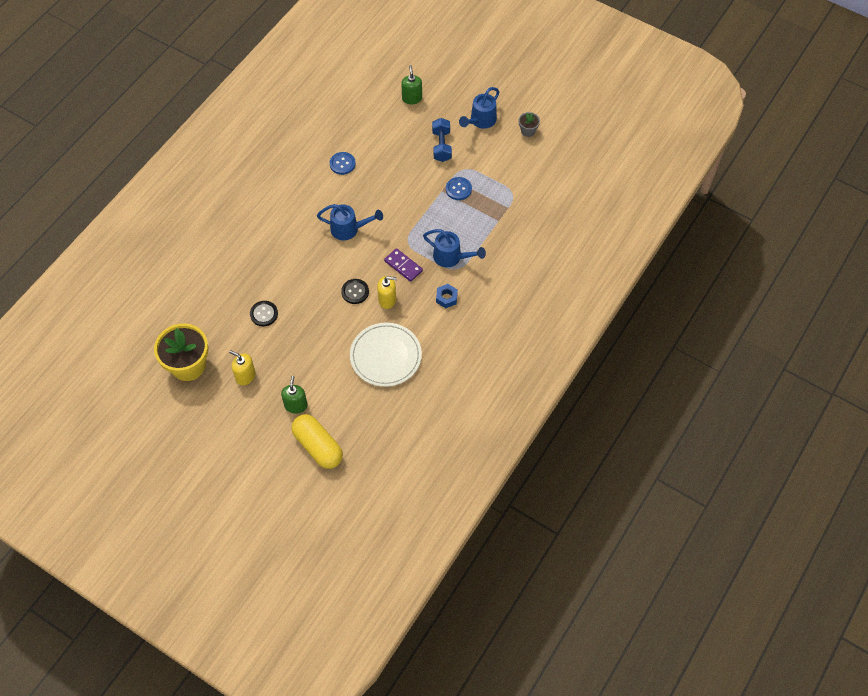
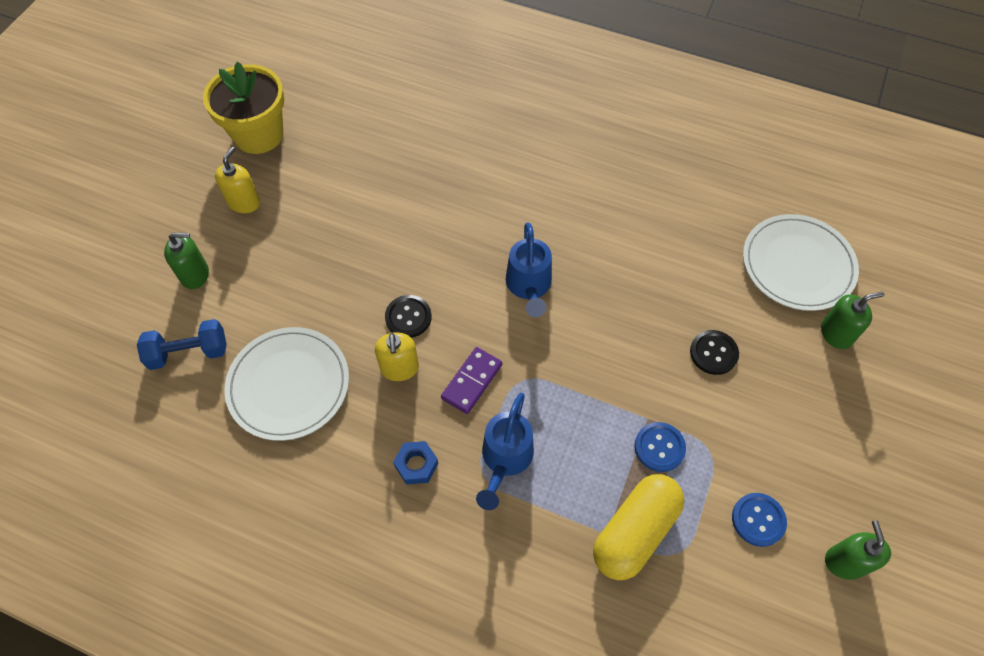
camera: 80 degrees right, 0 degrees up
black button [250,301,278,326] -> black button moved to [690,330,739,375]
yellow capsule [291,414,343,469] -> yellow capsule moved to [593,474,684,580]
blue button [330,152,356,175] -> blue button moved to [732,493,787,547]
blue dumbbell [432,118,452,162] -> blue dumbbell moved to [137,319,227,370]
blue watering can [459,87,499,129] -> none
grey flower pot [519,112,540,137] -> green soap dispenser [825,520,891,580]
none -> white plate [743,214,859,311]

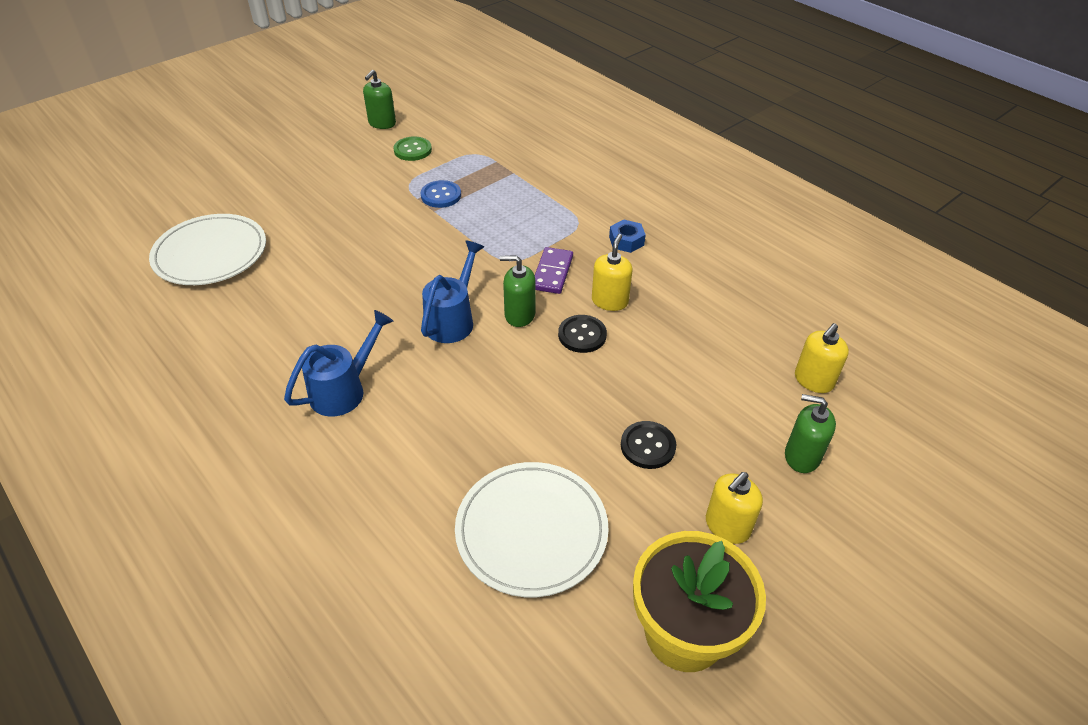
camera: 155 degrees left, 15 degrees down
blue dumbbell [137,319,227,370] -> yellow soap dispenser [795,323,849,393]
white plate [224,327,349,441] -> white plate moved to [455,462,609,597]
purple domino [441,347,502,414] -> purple domino turned 45 degrees counterclockwise [535,247,573,294]
blue watering can [476,393,534,510] -> blue watering can moved to [284,310,394,417]
yellow capsule [593,474,684,580] -> none
black button [690,330,739,375] -> black button moved to [621,421,676,469]
blue button [732,493,787,547] -> green button [394,136,432,161]
green soap dispenser [821,292,884,349] -> green soap dispenser moved to [500,255,536,327]

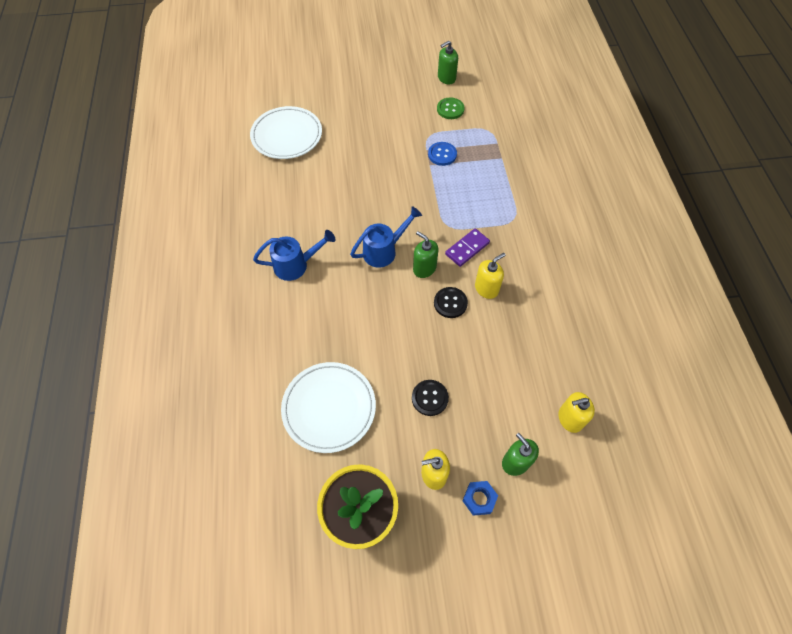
camera: 35 degrees right, 15 degrees up
blue nut [609,219,646,253] -> blue nut moved to [462,481,498,516]

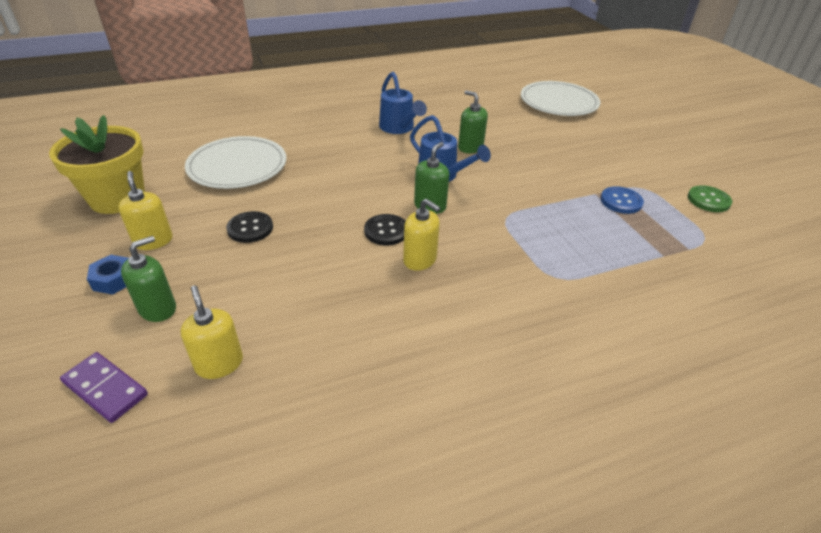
camera: 75 degrees right, 20 degrees down
green soap dispenser [438,41,458,84] -> green soap dispenser moved to [458,90,488,153]
purple domino [445,228,490,267] -> purple domino moved to [60,352,148,423]

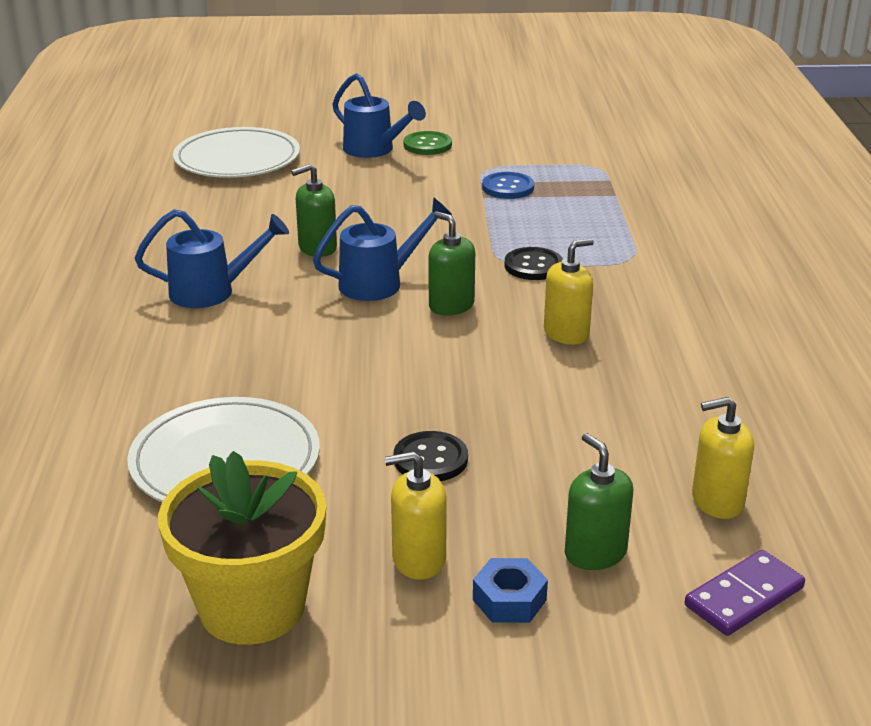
camera: 70 degrees left, 10 degrees down
black button [364,214,405,245] -> black button moved to [505,247,563,280]
green button [688,185,732,212] -> green button moved to [403,131,452,155]
none -> blue watering can [332,73,426,158]

